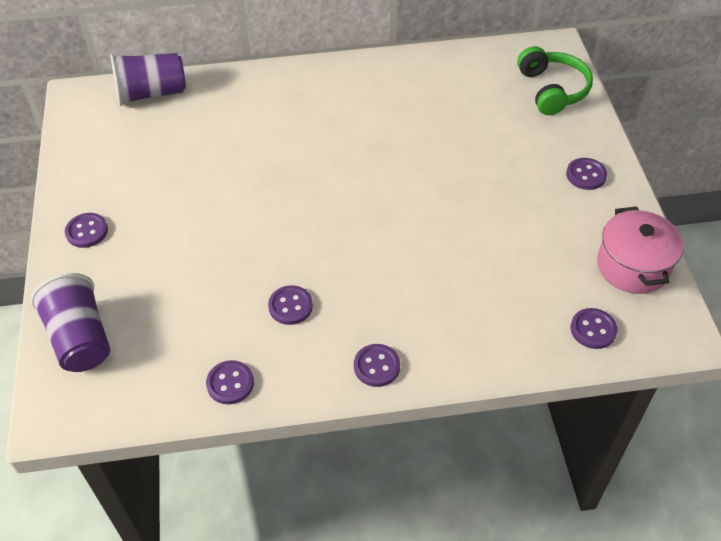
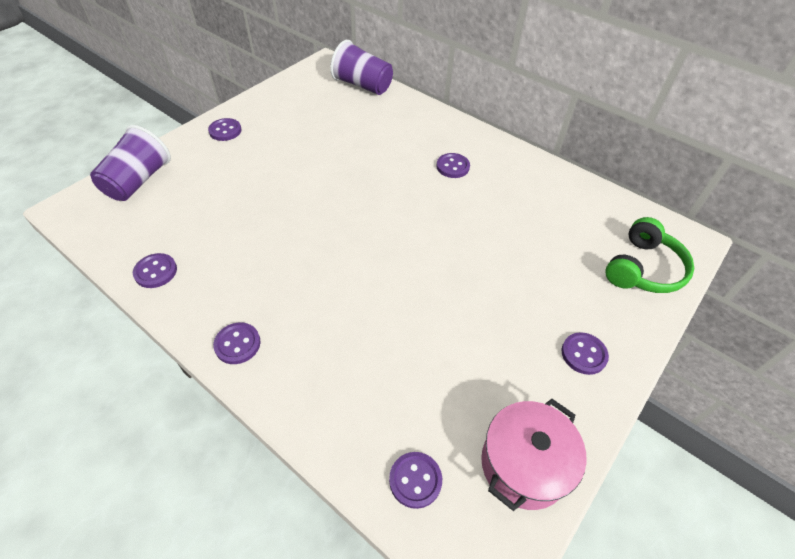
camera: 45 degrees right, 0 degrees up
purple button [268,285,313,325] -> purple button moved to [437,153,470,178]

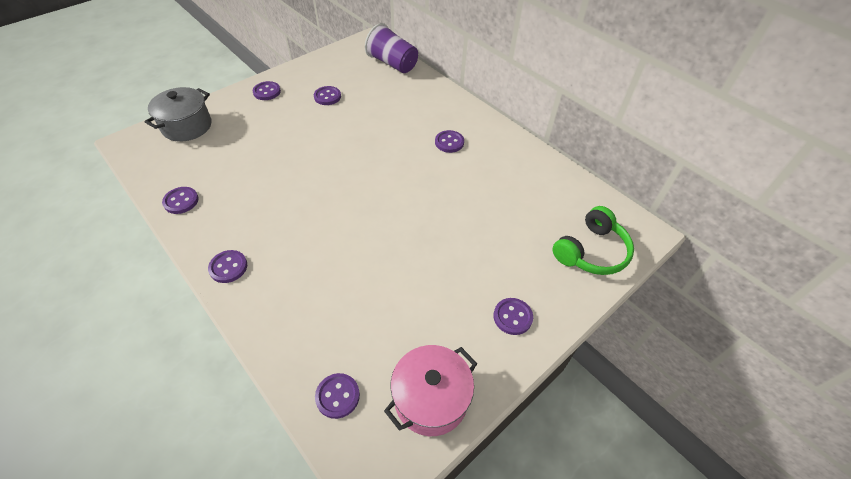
camera: 10 degrees right, 0 degrees up
purple cup [90,125,171,201] -> grey pot [145,87,211,142]
none -> purple button [314,86,341,105]

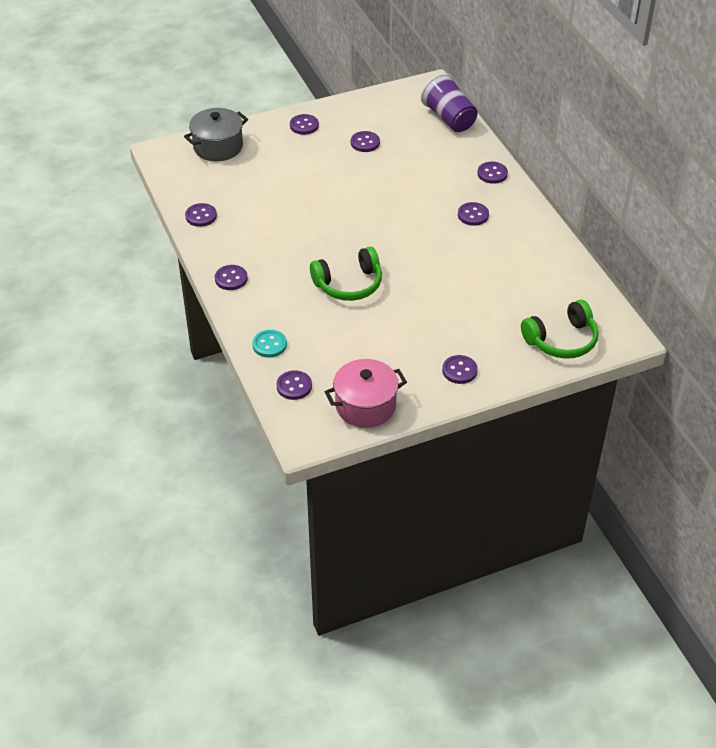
camera: 20 degrees right, 5 degrees down
none -> turquoise button [252,330,287,358]
none -> green headphones [310,247,382,301]
none -> purple button [477,162,508,184]

